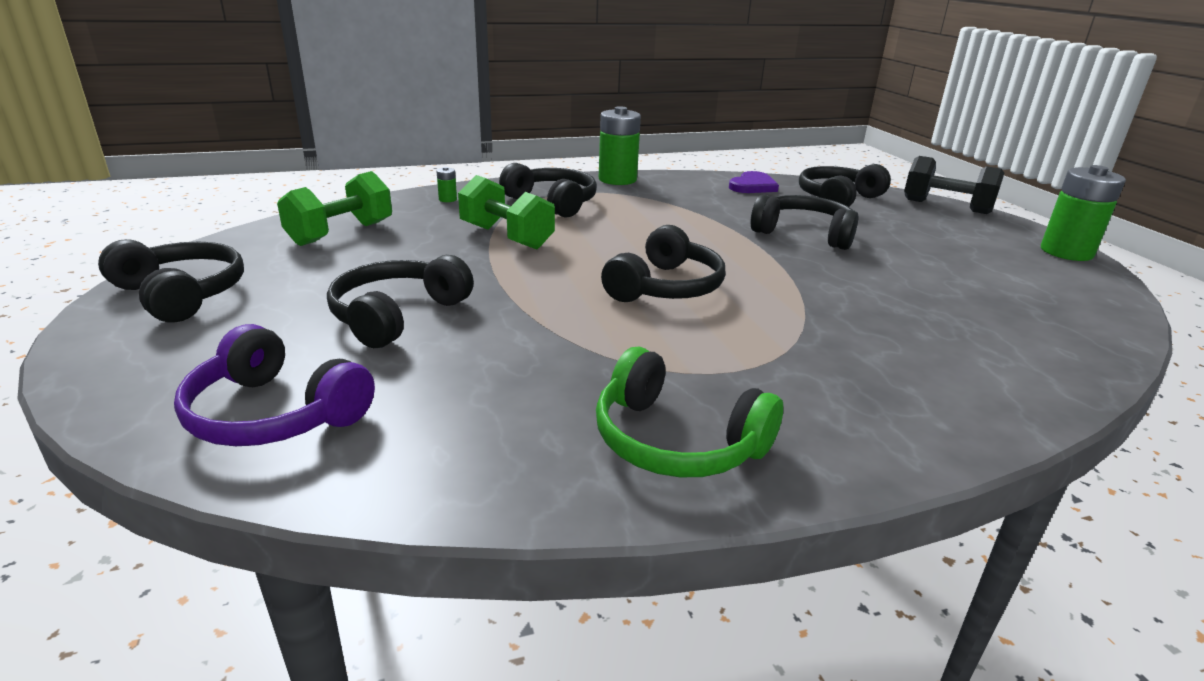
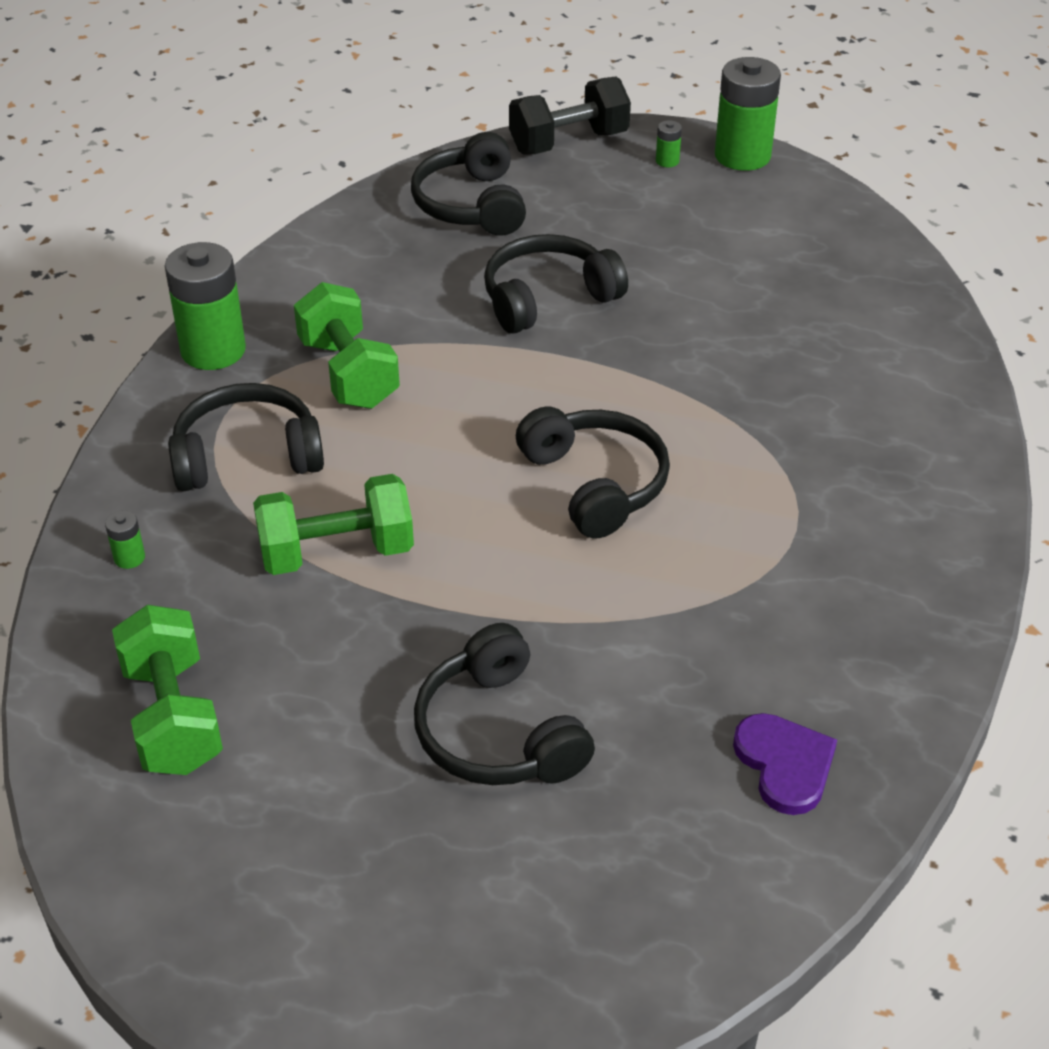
camera: 55 degrees left, 15 degrees up
black headphones [98,239,244,323] -> none
purple headphones [174,324,375,446] -> none
green headphones [596,346,783,477] -> none
purple heart [729,171,779,193] -> purple heart moved to [733,713,837,815]
none -> green dumbbell [294,282,400,409]
none -> green battery [656,120,682,167]

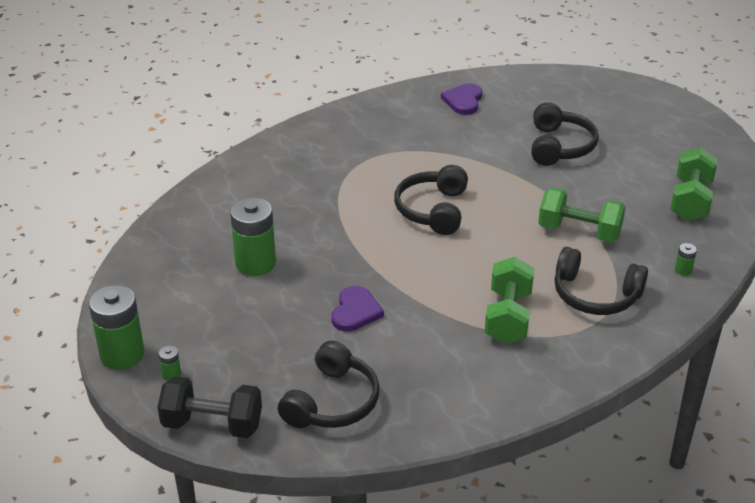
camera: 145 degrees left, 5 degrees down
green battery [165,242,246,370] -> green battery moved to [230,198,276,276]
black headphones [484,234,628,334] -> purple heart [331,286,384,332]

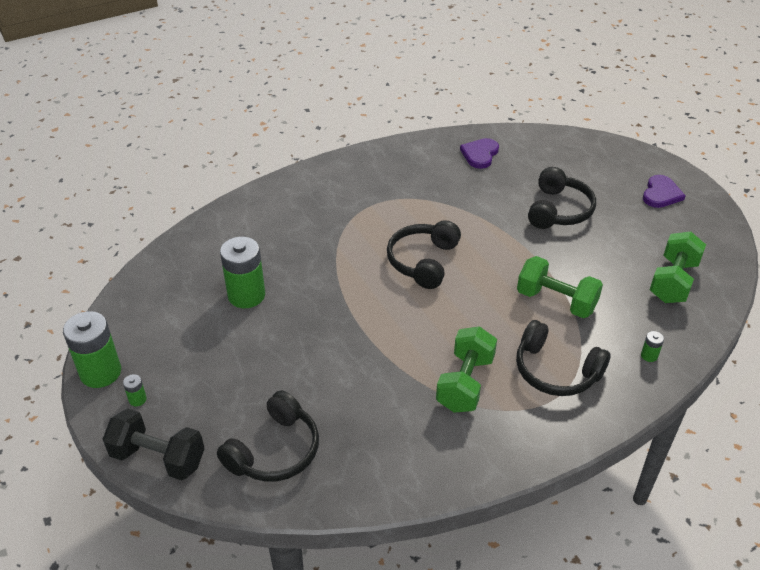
camera: 10 degrees right, 5 degrees up
purple heart [331,286,384,332] -> purple heart moved to [643,175,686,208]

